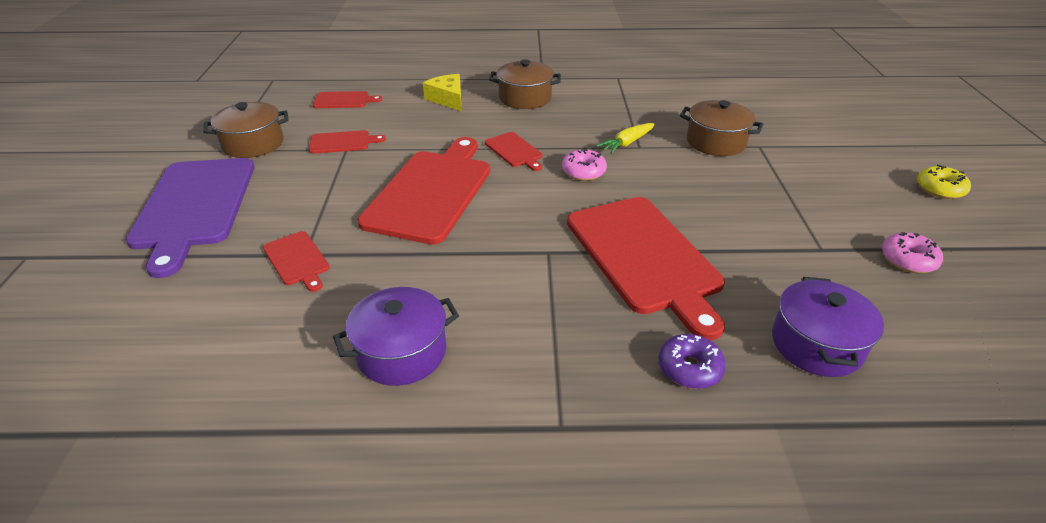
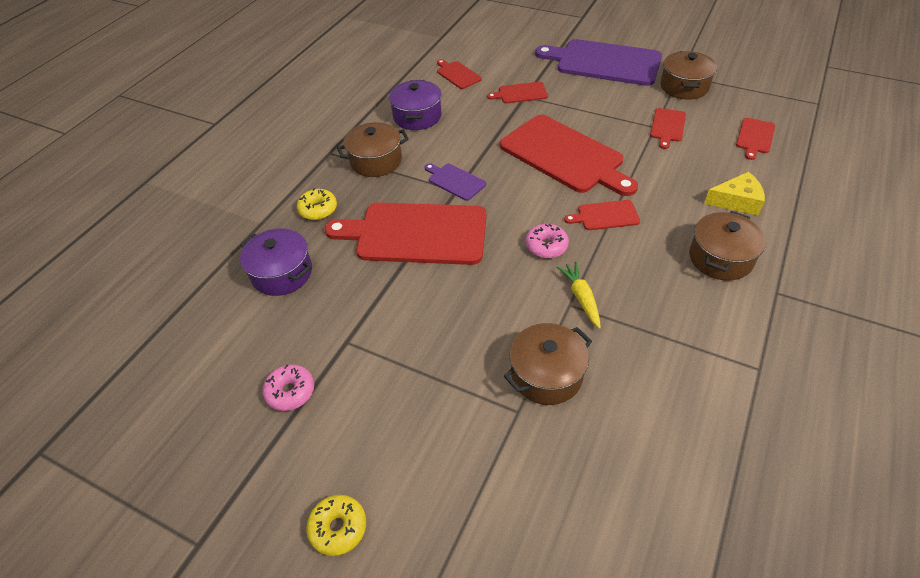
camera: 120 degrees right, 10 degrees up
purple donut [659,334,726,389] -> yellow donut [297,188,337,220]
none -> brown pot [337,122,409,177]
none -> purple cutting board [425,163,486,201]
none -> red cutting board [437,59,482,89]

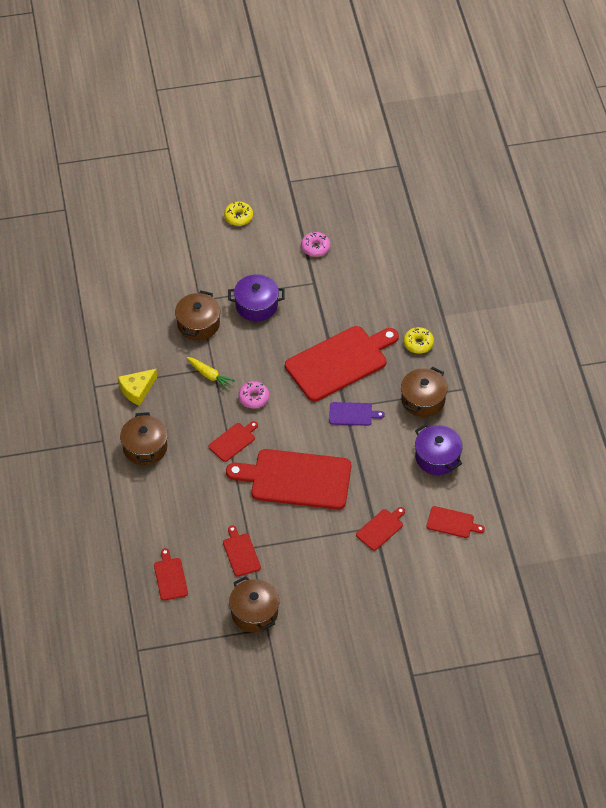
camera: 140 degrees right, 5 degrees up
purple pot [240,228,312,296] -> purple pot moved to [228,274,285,321]
purple cutting board [535,39,662,86] -> none
yellow cheese [704,172,765,215] -> yellow cheese moved to [118,369,157,406]

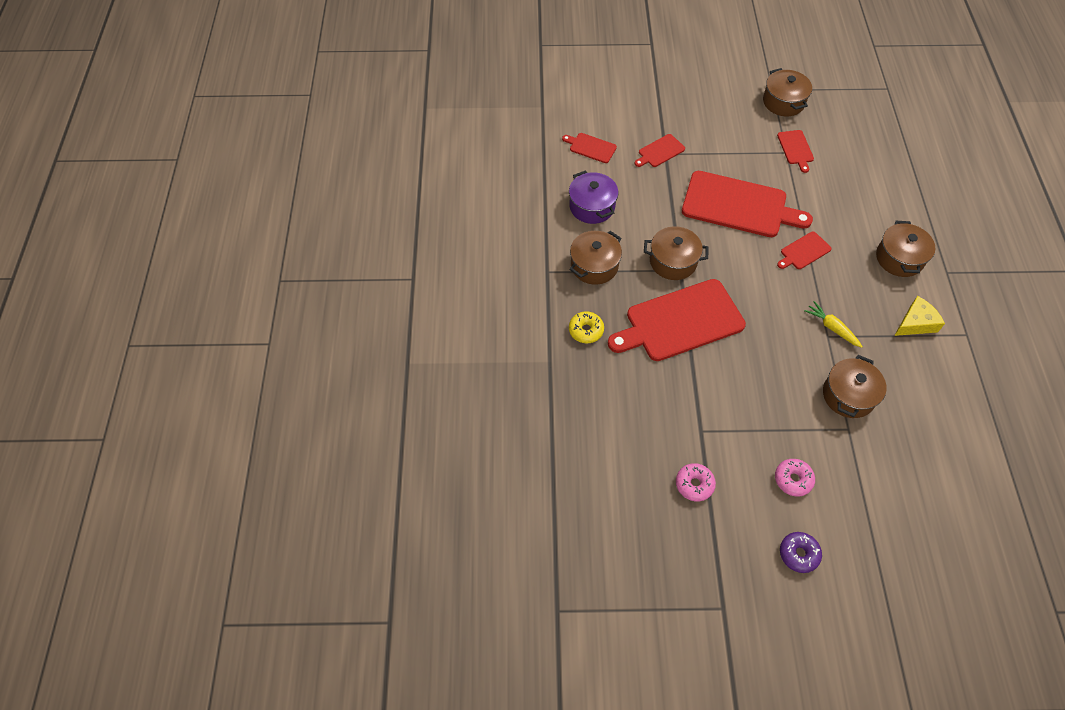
camera: 170 degrees left, 5 degrees up
red cutting board [154,548,188,601] -> none
yellow donut [224,202,253,226] -> purple donut [780,532,822,573]
purple pot [228,274,285,321] -> none
pink donut [238,381,269,408] -> pink donut moved to [775,459,815,497]
purple cutting board [329,402,385,426] -> brown pot [644,226,709,280]

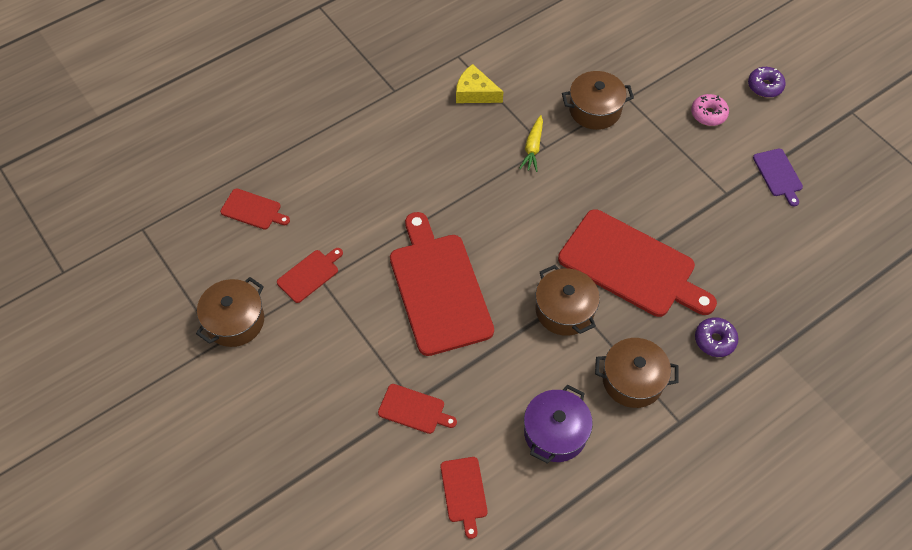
camera: 125 degrees left, 0 degrees up
yellow donut [569,311,604,343] -> purple donut [695,317,738,357]
pink donut [676,463,716,502] -> purple cutting board [753,149,803,207]
red cutting board [777,231,832,269] -> red cutting board moved to [220,188,290,230]
brown pot [876,221,935,277] -> none

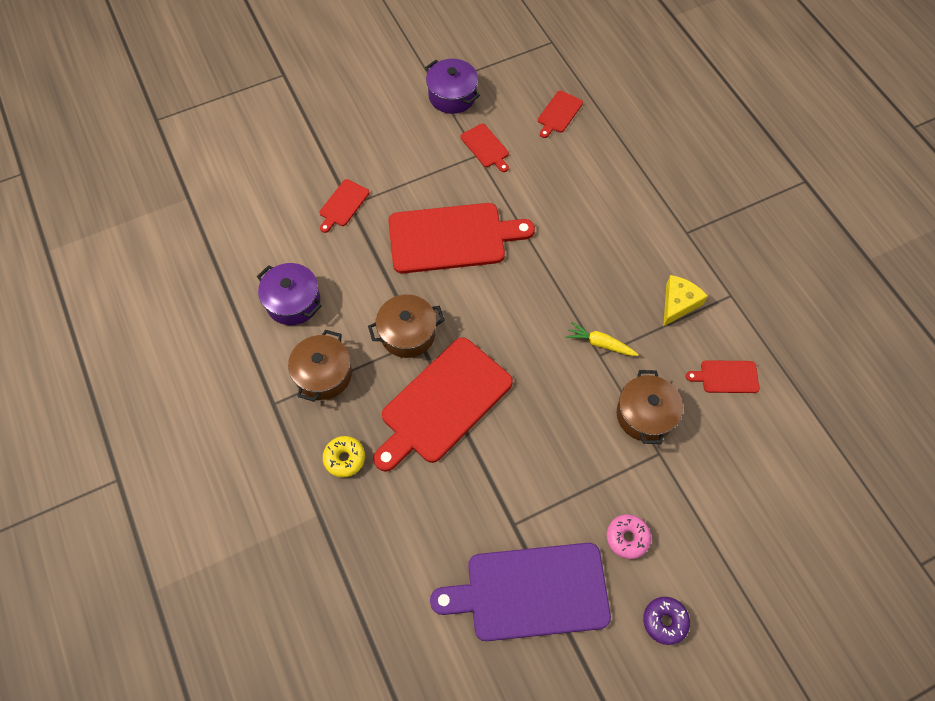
camera: 100 degrees right, 5 degrees up
brown pot [196,277,264,347] -> purple pot [425,59,480,114]
red cutting board [441,457,488,539] -> red cutting board moved to [686,360,760,393]
purple donut [695,317,738,357] -> yellow donut [323,436,365,477]
purple cutting board [753,149,803,207] -> purple cutting board [430,543,611,641], size x2.20

